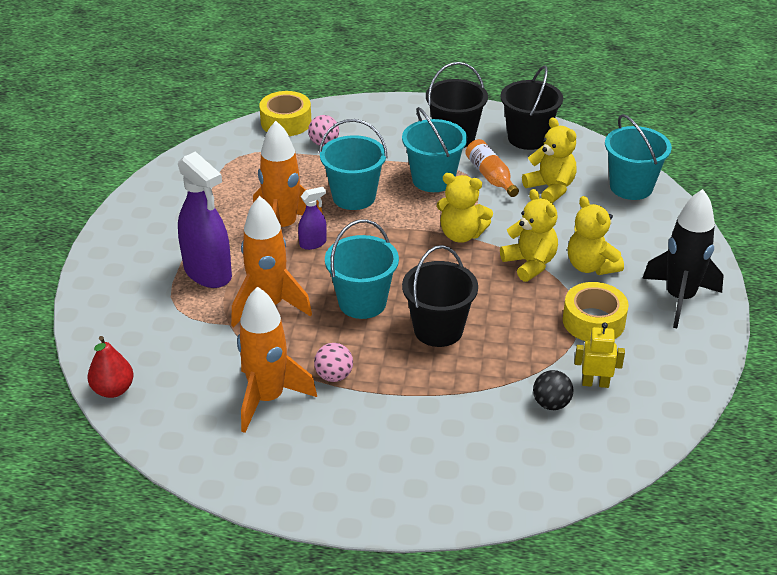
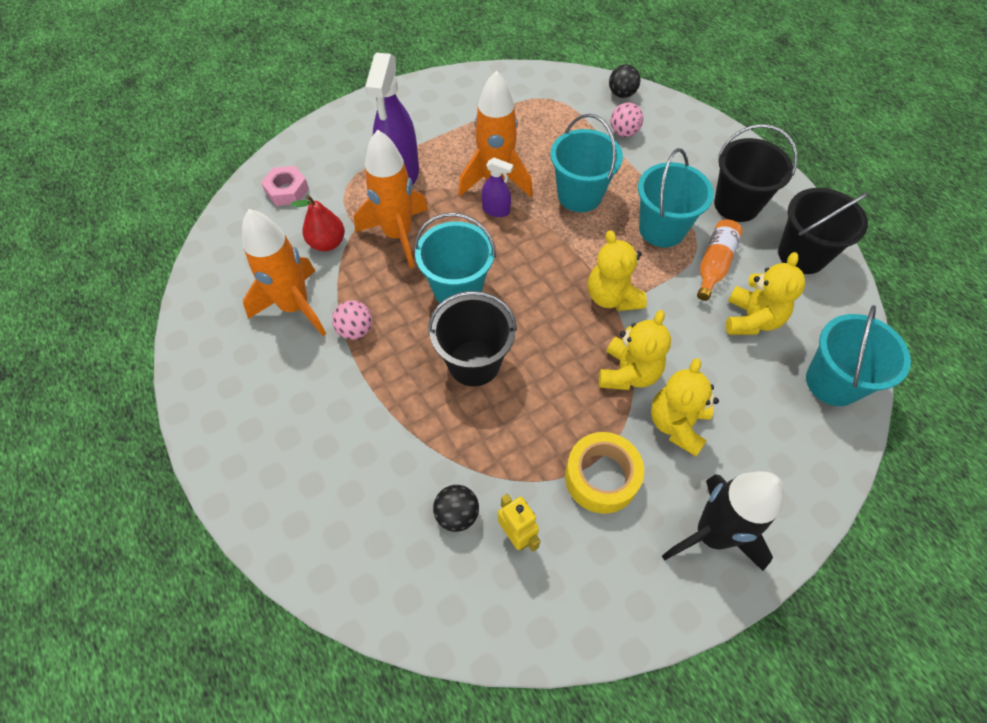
camera: 50 degrees right, 20 degrees up
red pear [88,336,134,398] -> red pear moved to [291,195,345,251]
yellow tape [259,91,311,136] -> black ball [609,64,640,98]
none -> pink nut [261,166,309,206]

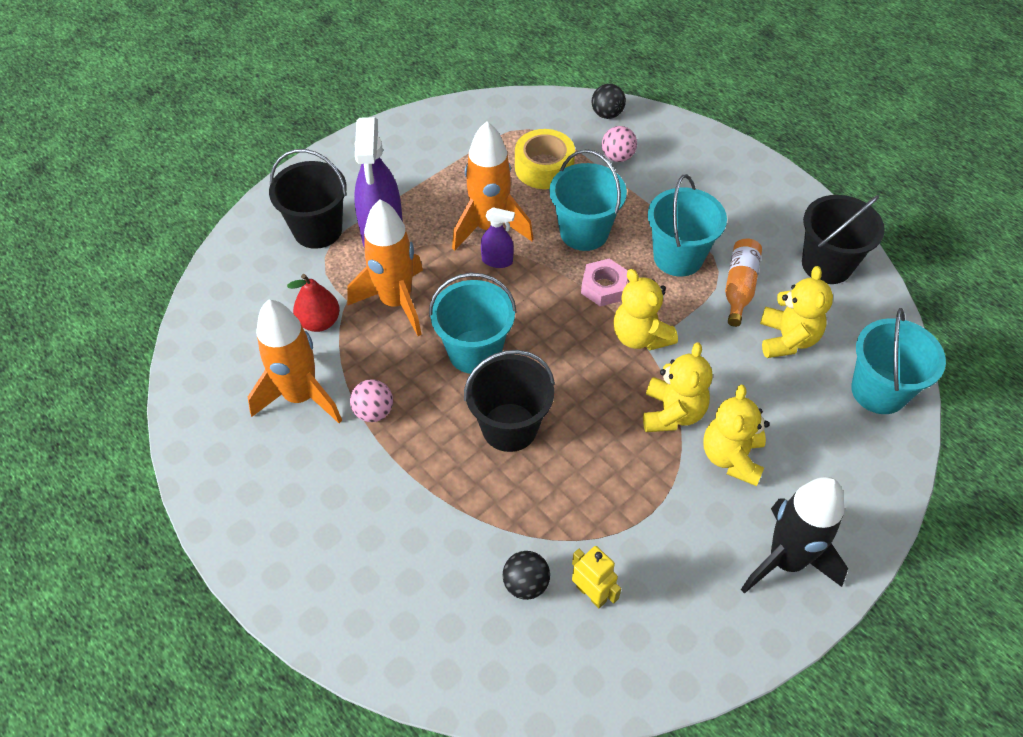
camera: 10 degrees left, 5 degrees down
pink nut [261,166,309,206] -> pink nut moved to [581,259,628,307]
yellow tape [565,432,644,514] -> yellow tape moved to [515,129,575,189]
black bucket [714,124,797,222] -> black bucket moved to [269,149,347,249]

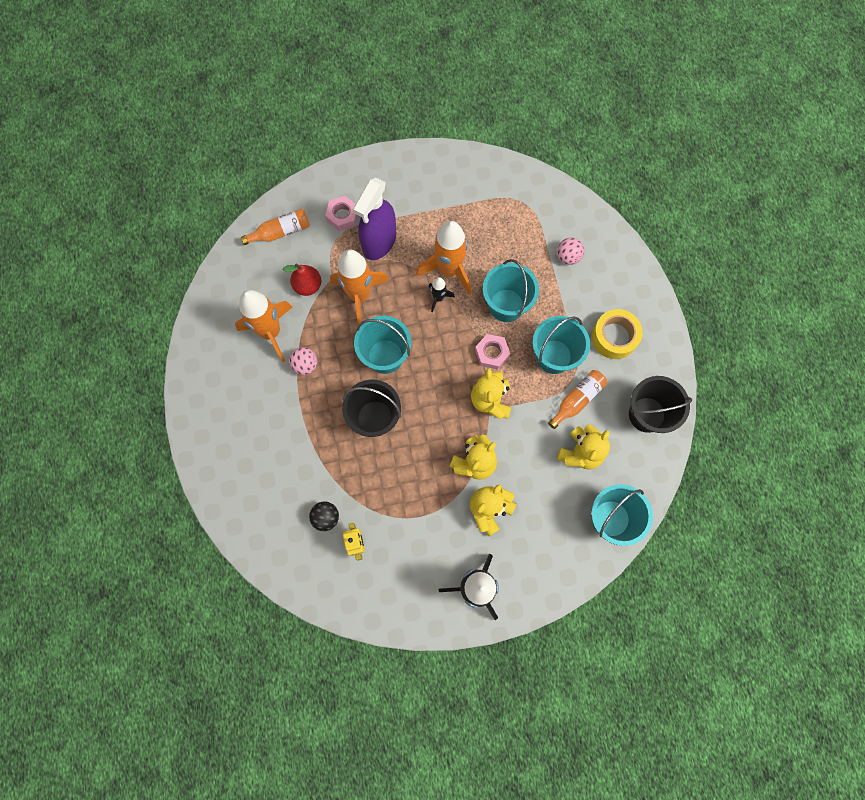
camera: 30 degrees right, 20 degrees up
black bucket [269,149,347,249] -> pink nut [325,196,358,231]
purple spray bottle [481,207,515,268] -> black rocket [429,277,455,312]
yellow tape [515,129,575,189] -> yellow tape moved to [592,309,643,359]
black ball [592,84,626,119] -> none
none -> orange bottle [241,209,310,245]

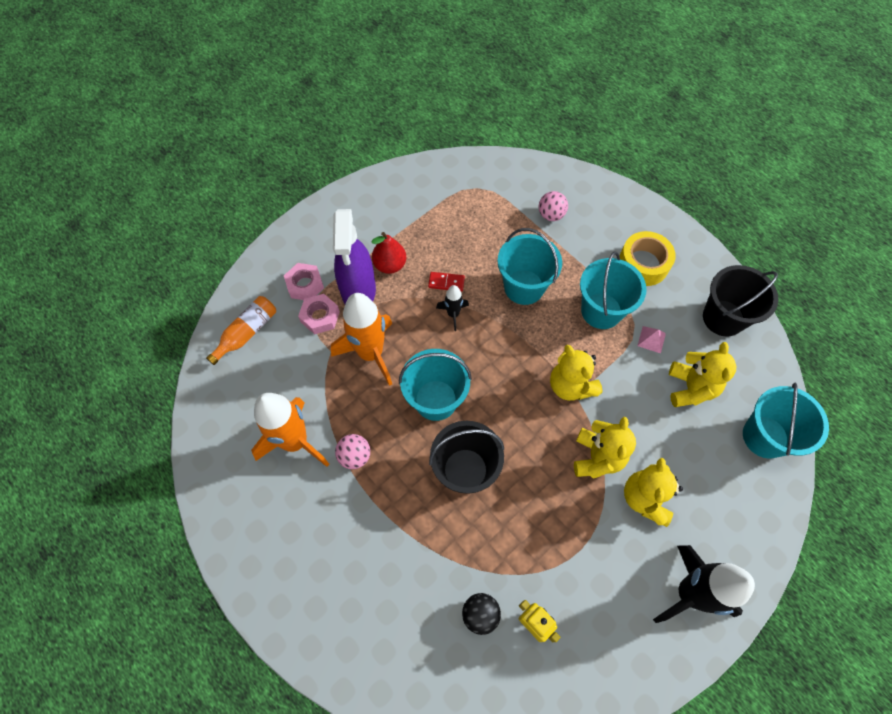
camera: 30 degrees left, 10 degrees down
red pear [283,264,321,296] -> red pear moved to [371,232,407,274]
orange rocket [416,221,471,295] -> red domino [428,272,465,292]
pink nut [475,334,510,369] -> pink nut moved to [298,294,340,334]
orange bottle [548,370,607,429] -> pink pyramid [637,326,666,353]

